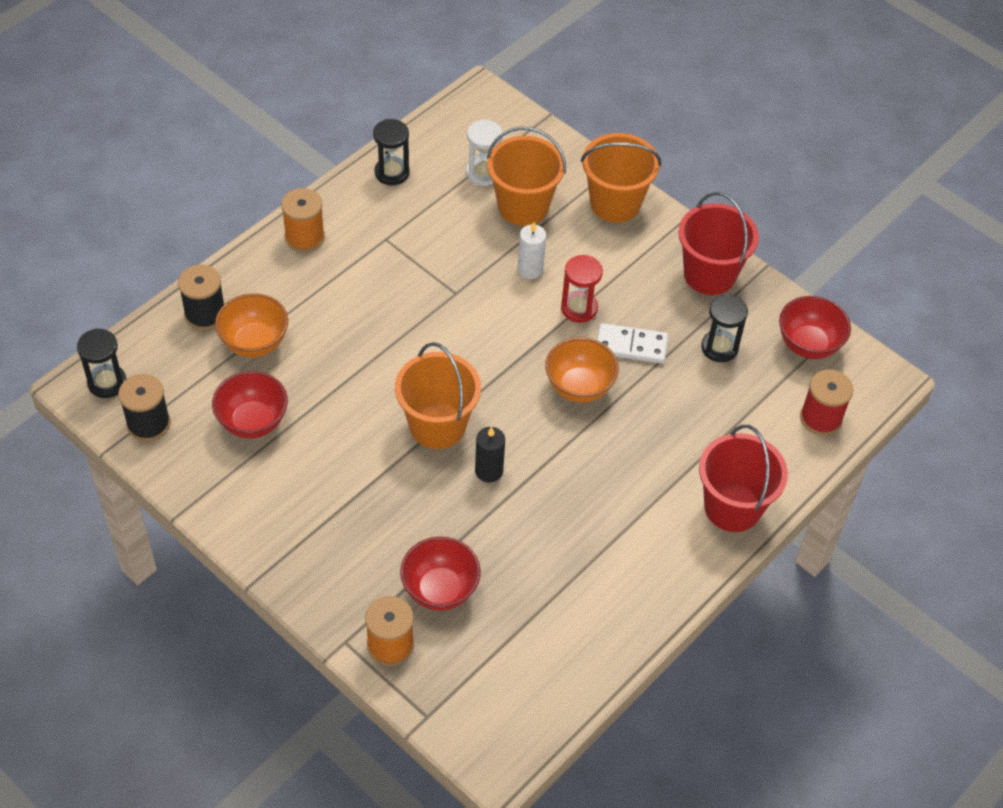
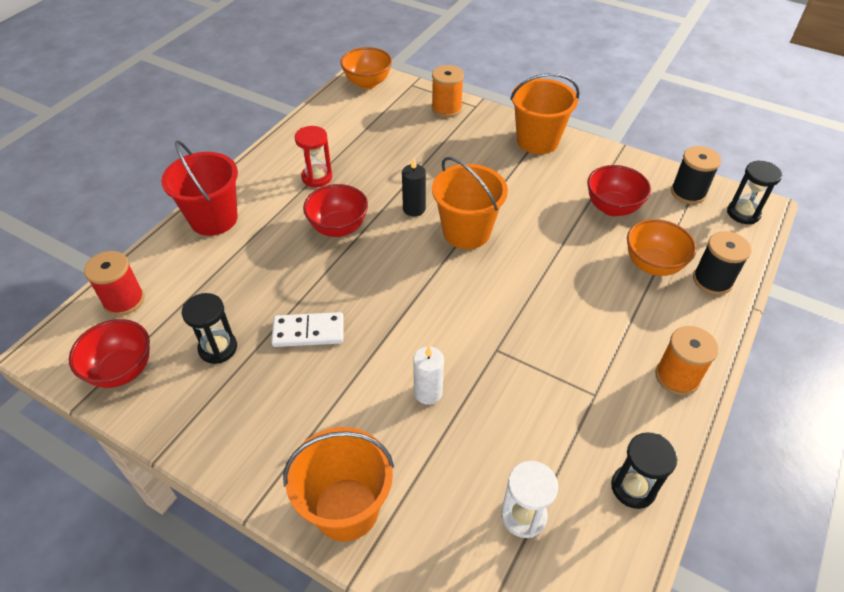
camera: 170 degrees right, 5 degrees down
red bowl [400,537,481,611] -> red bowl moved to [303,184,368,237]
orange bucket [487,127,566,226] -> orange bucket moved to [510,73,580,154]
orange bowl [545,337,619,403] -> orange bowl moved to [340,47,392,89]
red hourglass [561,255,603,323] -> red hourglass moved to [295,126,332,187]
red bucket [678,192,759,295] -> none

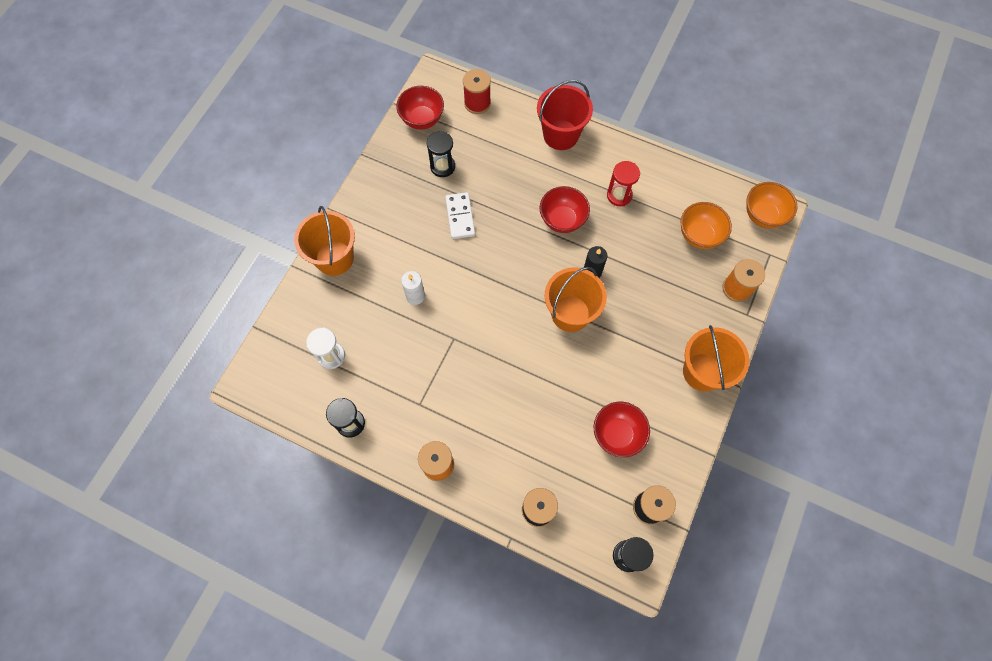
camera: 85 degrees right, 20 degrees up
orange bowl [627,219,697,276] -> orange bowl moved to [681,202,732,249]

